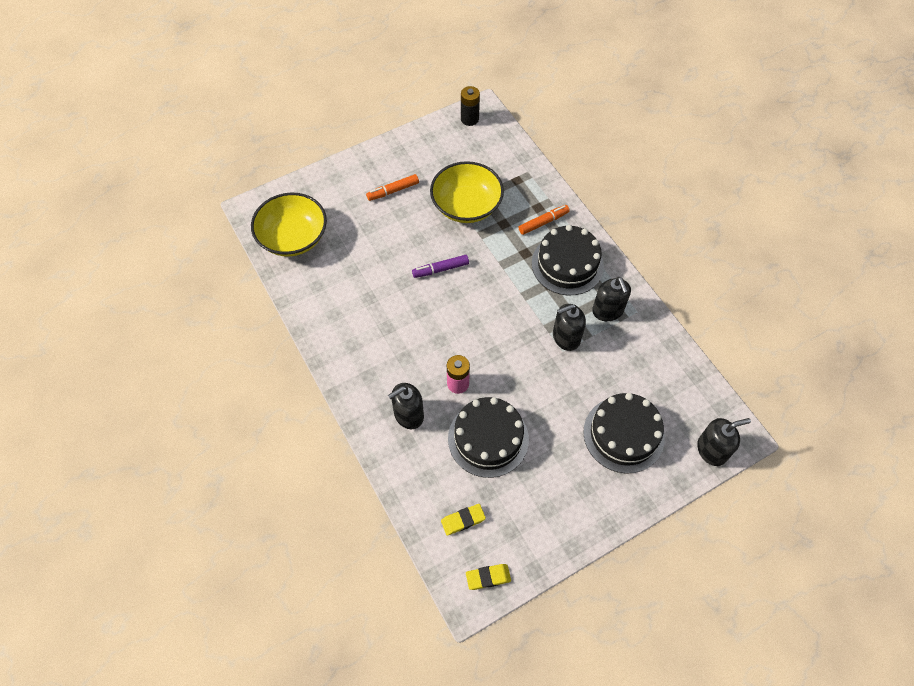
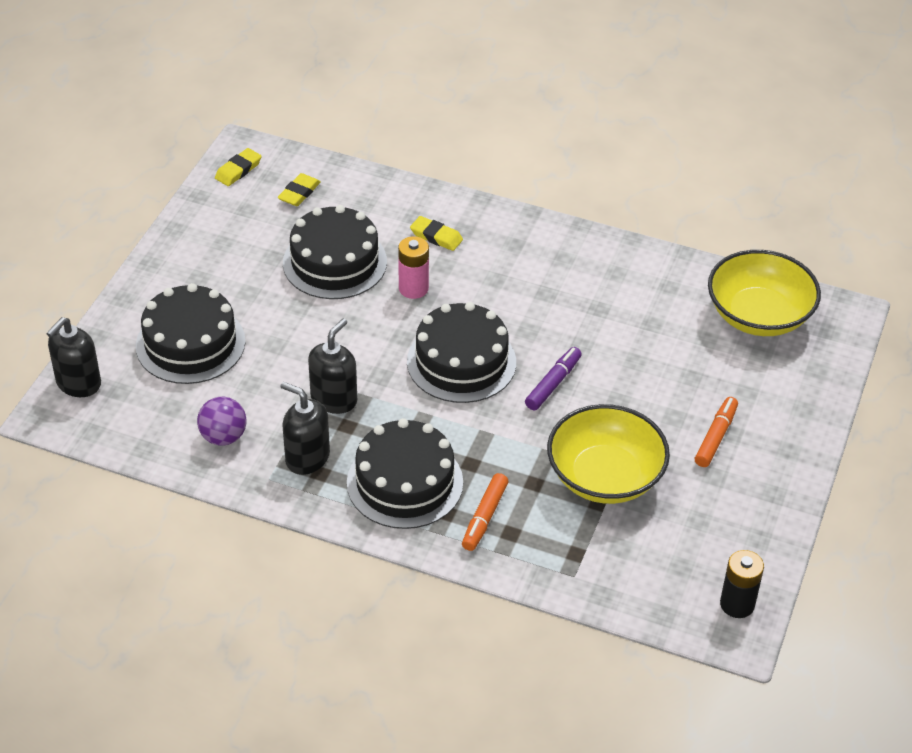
camera: 140 degrees right, 15 degrees down
black soap dispenser [388,383,424,429] -> yellow eraser [410,216,463,251]
none -> purple ball [197,397,246,446]
none -> black cake [407,302,516,403]

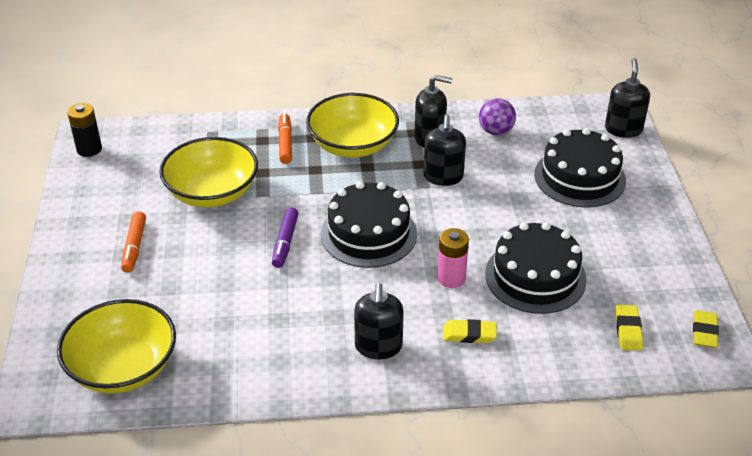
camera: 155 degrees right, 5 degrees down
black cake [347,418,463,529] -> yellow bowl [306,93,399,157]
none -> black soap dispenser [354,283,404,359]

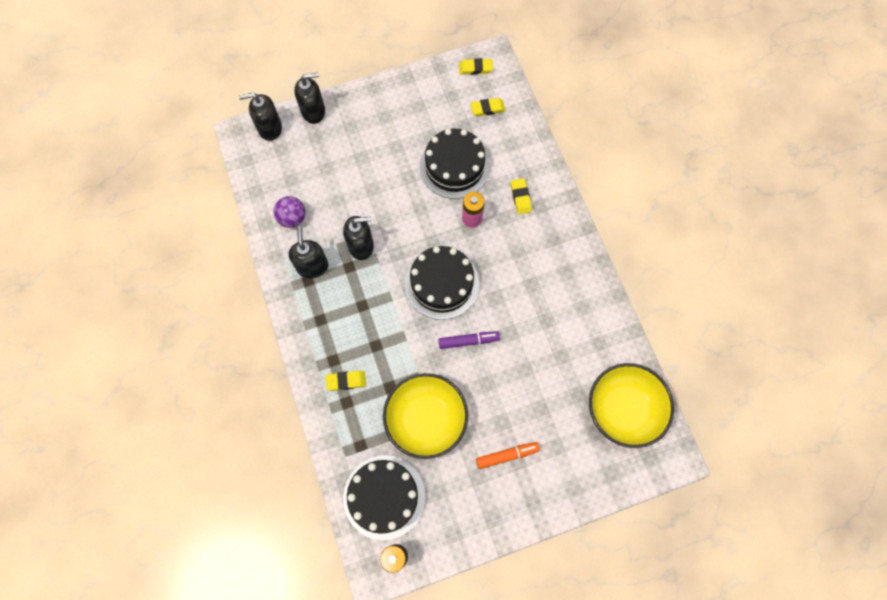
camera: 105 degrees left, 30 degrees up
orange marker [278,113,292,164] -> yellow eraser [326,371,366,391]
yellow bowl [306,93,399,157] -> none
black soap dispenser [354,283,404,359] -> black soap dispenser moved to [294,73,325,124]
black cake [534,128,626,207] -> black cake moved to [343,455,425,540]

